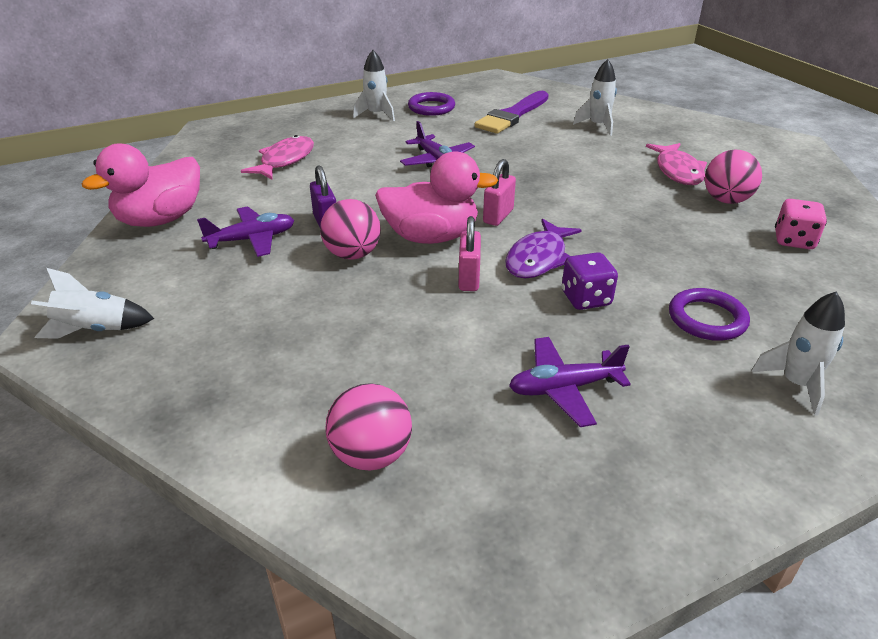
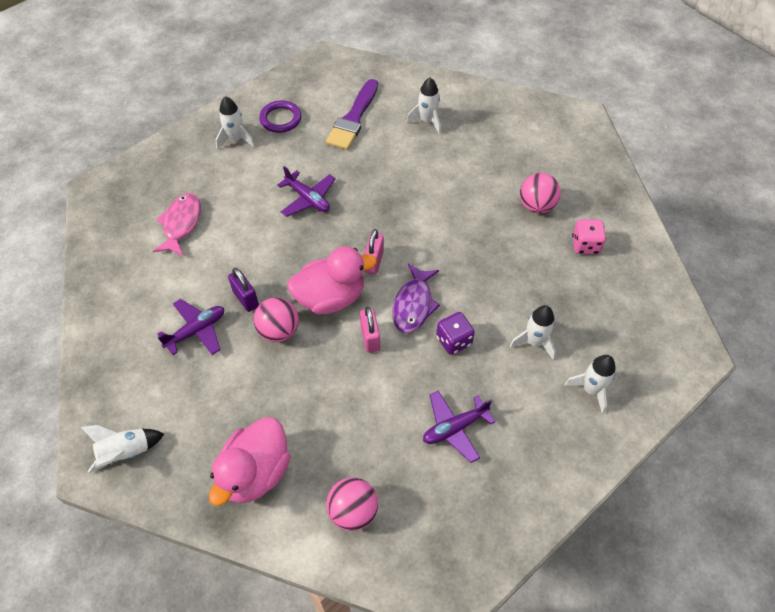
camera: 15 degrees left, 20 degrees up
pink duck [82,143,200,227] -> pink duck moved to [209,417,291,506]
pink fish [646,143,707,185] -> none
purple ring [669,288,750,341] -> white rocket [510,305,556,360]

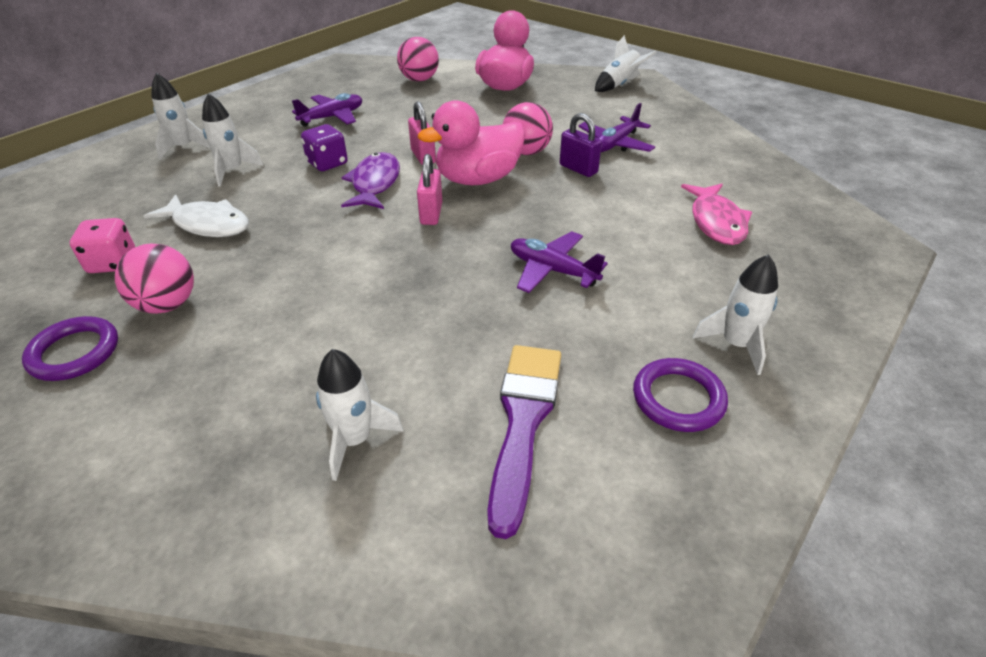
camera: 170 degrees right, 15 degrees down
none -> purple ring [22,316,118,381]
none -> white fish [144,194,249,237]

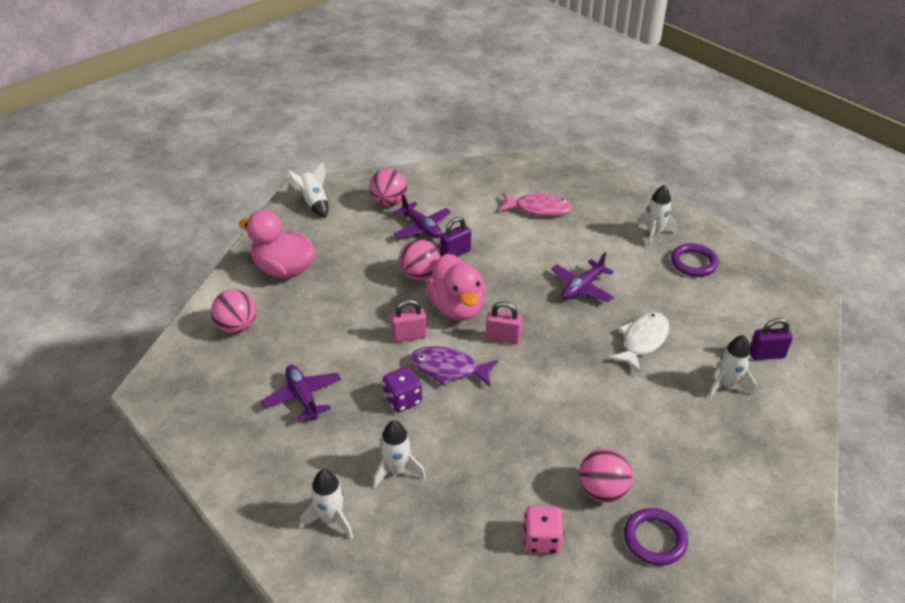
camera: 80 degrees left, 0 degrees up
white fish [144,194,249,237] -> white fish moved to [608,312,669,373]
purple brush [487,345,561,539] -> none
none -> pink ball [369,168,407,206]
none -> purple padlock [750,318,793,360]

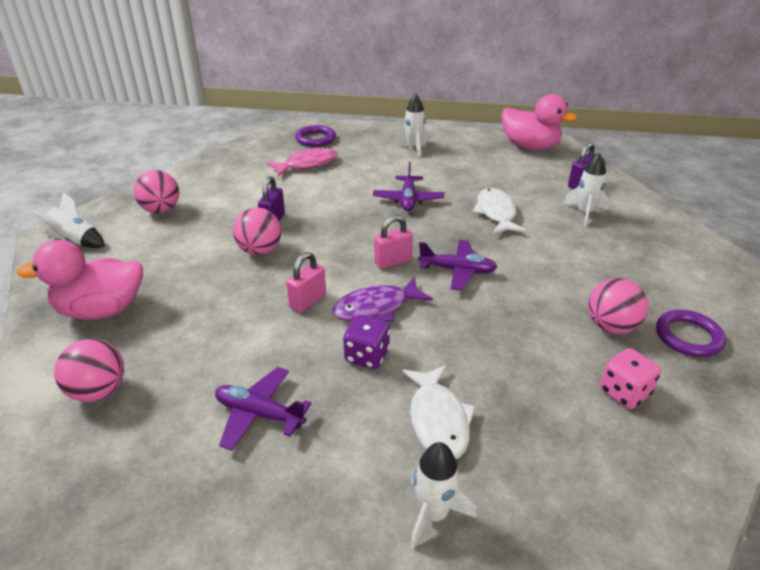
camera: 40 degrees left, 5 degrees down
white rocket [373,420,426,488] -> white fish [402,365,476,459]
purple plane [393,194,451,238] -> purple plane moved to [418,240,497,291]
pink duck [426,253,486,321] -> pink duck moved to [502,94,577,150]
purple ring [671,243,719,277] -> purple ring moved to [295,125,336,147]

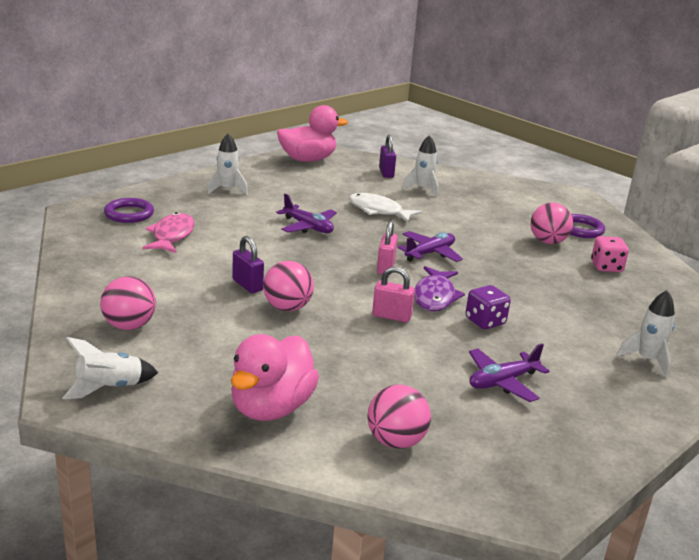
camera: 55 degrees left, 10 degrees down
pink padlock [286,252,326,313] -> pink padlock turned 60 degrees counterclockwise [372,267,415,322]
white fish [402,365,476,459] -> none

